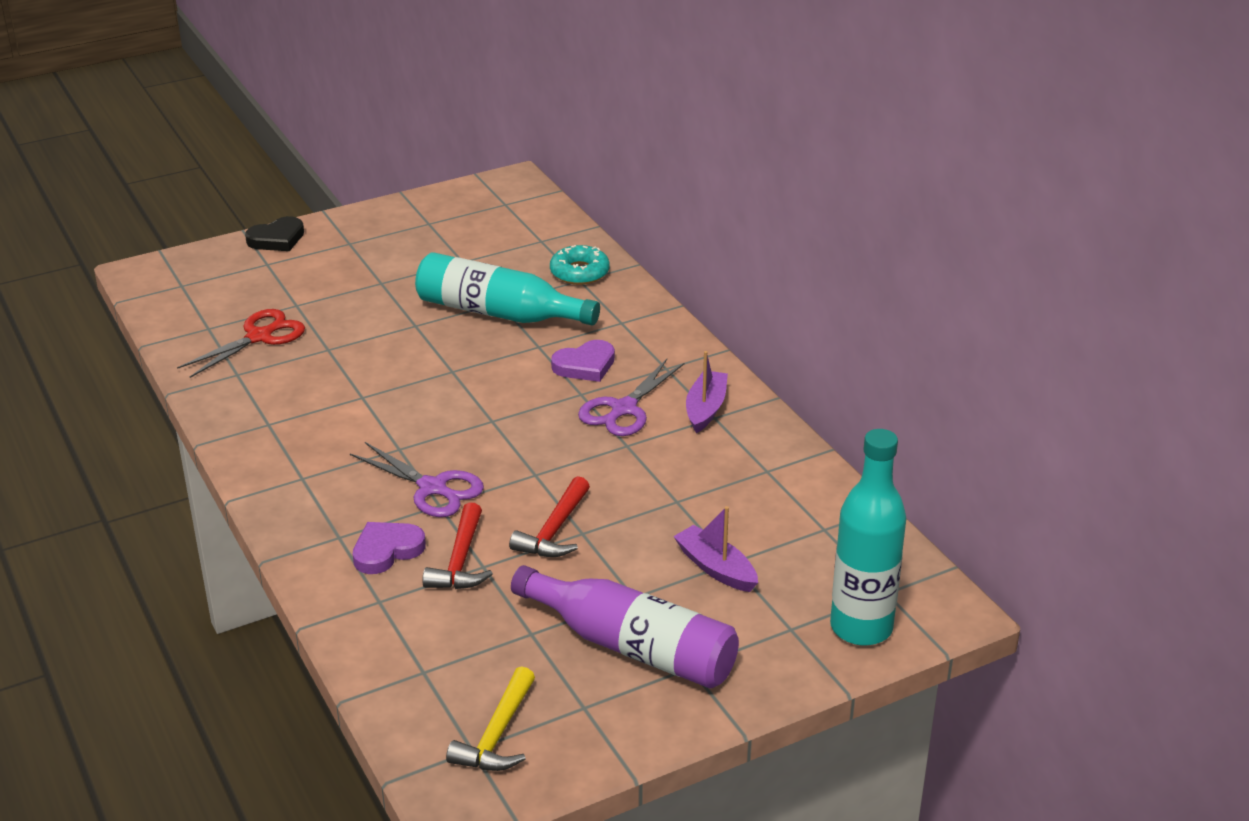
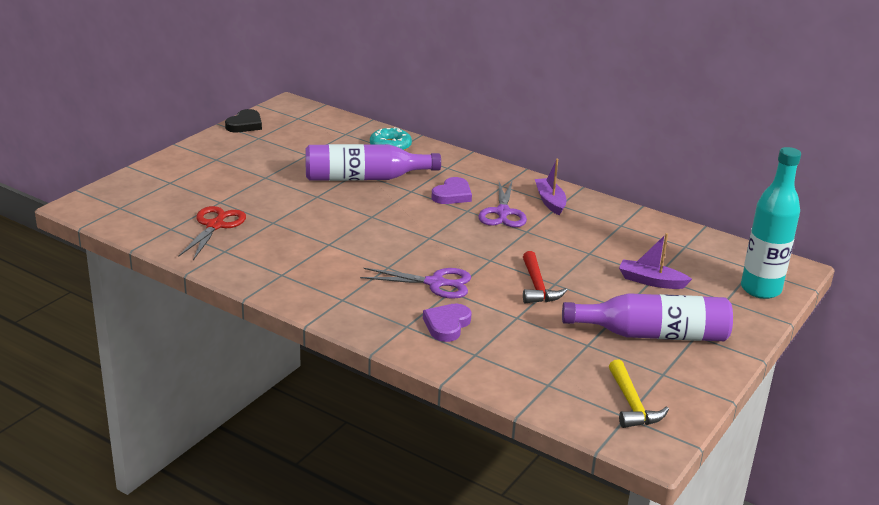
camera: 30 degrees left, 5 degrees down
black heart [245,216,304,251] -> black heart moved to [225,109,262,132]
turquoise bottle [415,252,600,325] -> purple bottle [305,144,441,181]
red hammer [422,502,493,589] -> none

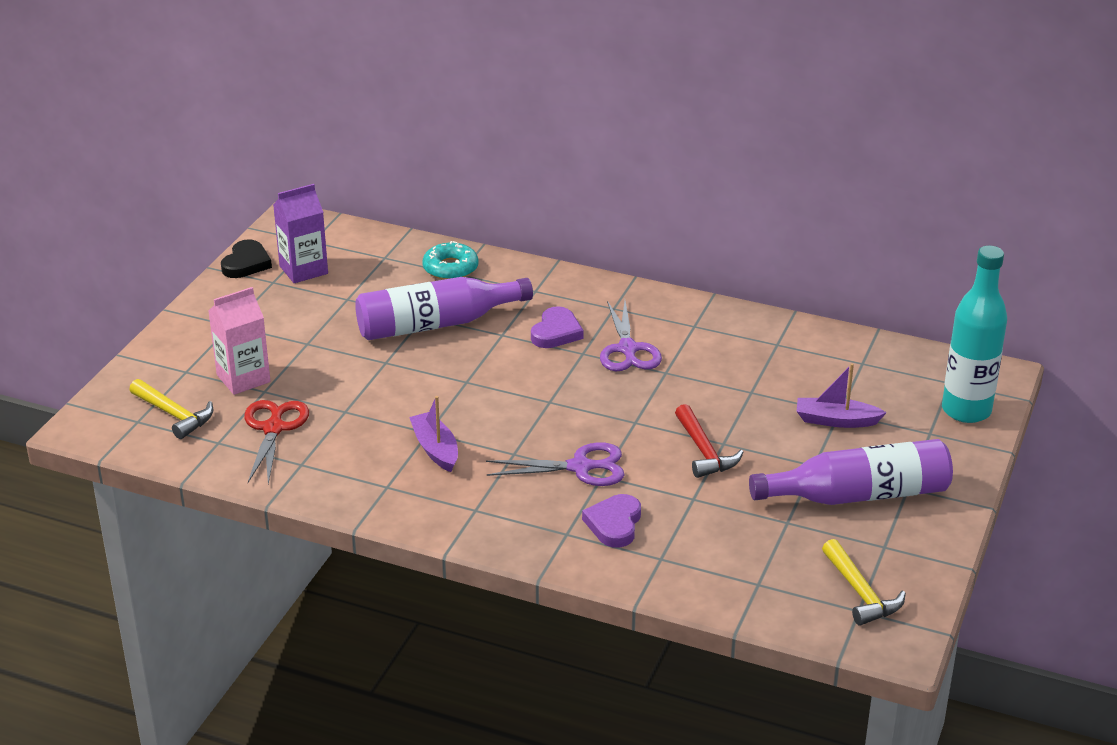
camera: 10 degrees left, 5 degrees up
purple boat [535,158,566,216] -> purple boat moved to [409,396,458,472]
none -> yellow hammer [129,379,213,439]
none -> pink carton [208,287,271,395]
none -> purple carton [273,184,328,283]

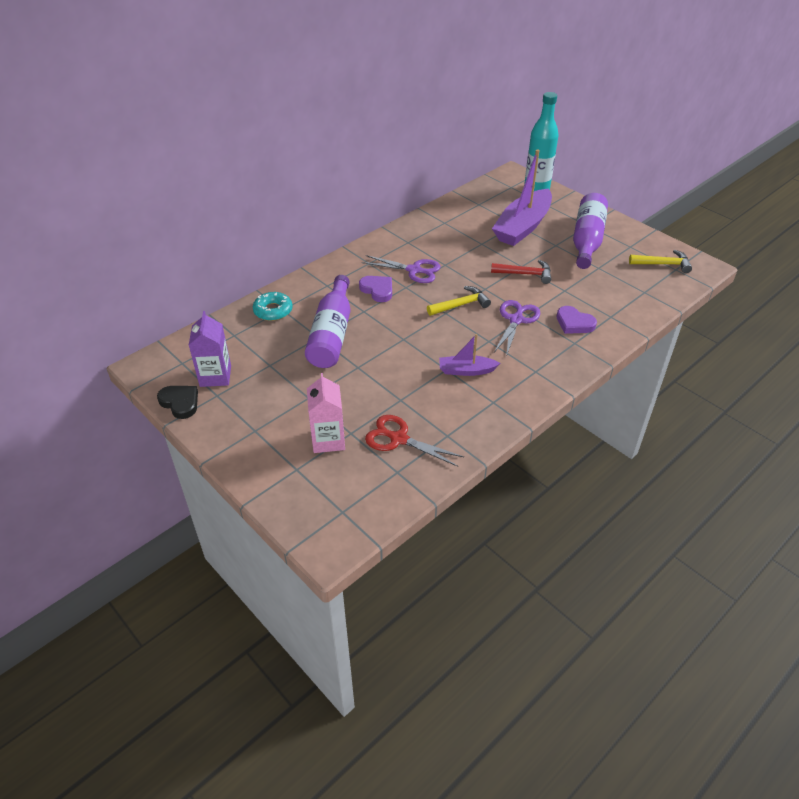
camera: 65 degrees left, 10 degrees up
yellow hammer [129,379,213,439] -> yellow hammer moved to [427,286,491,316]
purple boat [797,363,887,428] -> purple boat [492,149,552,246], size x2.01

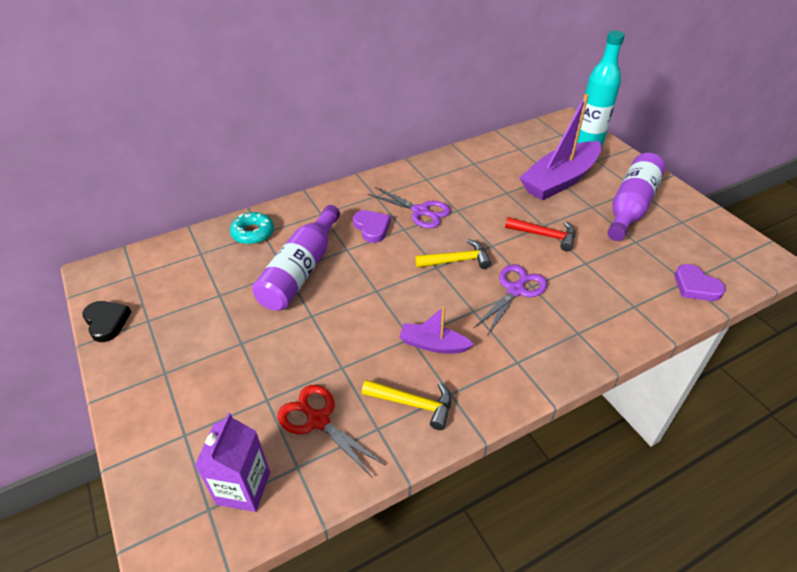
camera: 15 degrees right, 0 degrees up
purple carton [189,311,231,387] -> purple carton moved to [195,413,270,512]
pink carton [307,373,345,453] -> none
purple heart [556,306,597,334] -> purple heart moved to [675,264,725,301]
yellow hammer [629,250,692,273] -> yellow hammer moved to [362,380,451,430]

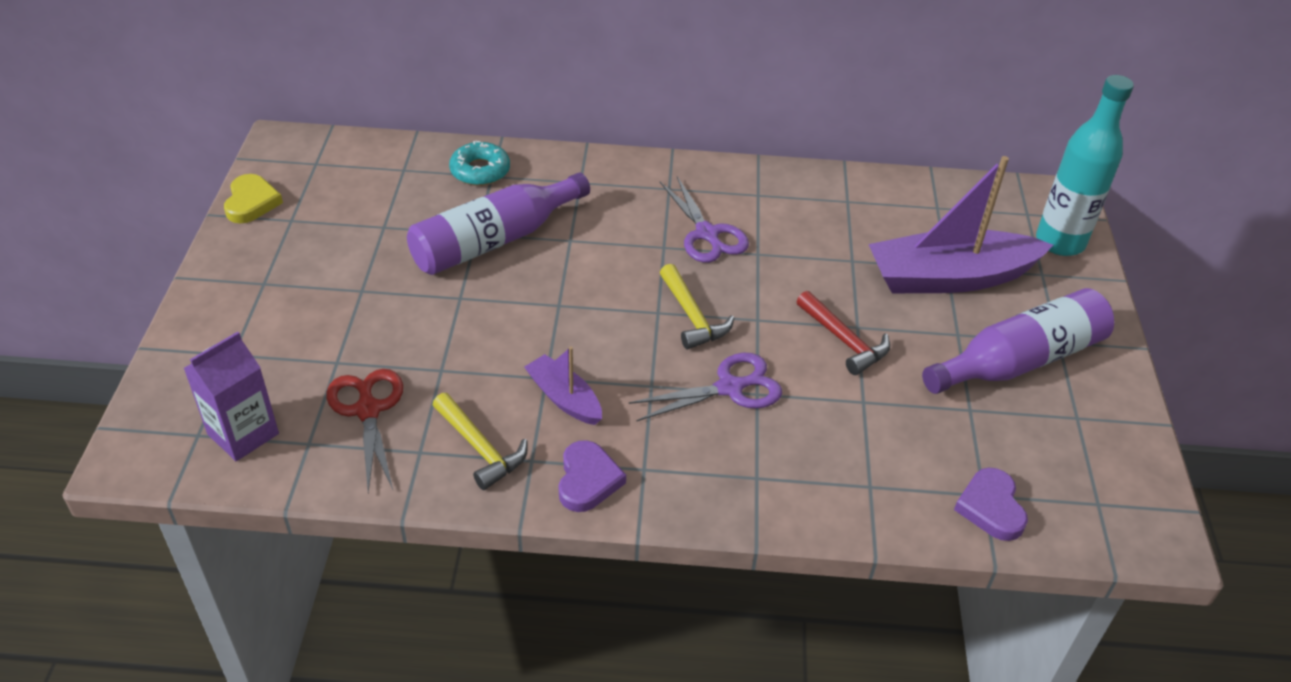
camera: 30 degrees right, 0 degrees up
black heart [82,301,131,342] -> yellow heart [224,174,283,224]
purple heart [353,210,391,243] -> purple heart moved to [558,440,626,512]
yellow hammer [415,239,491,269] -> yellow hammer turned 45 degrees clockwise [660,264,734,349]

